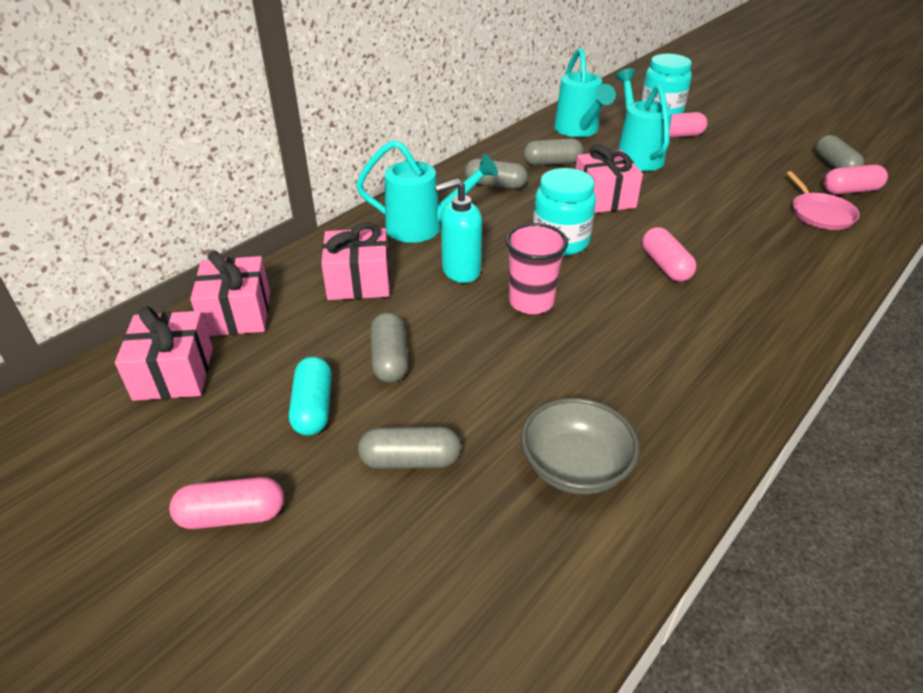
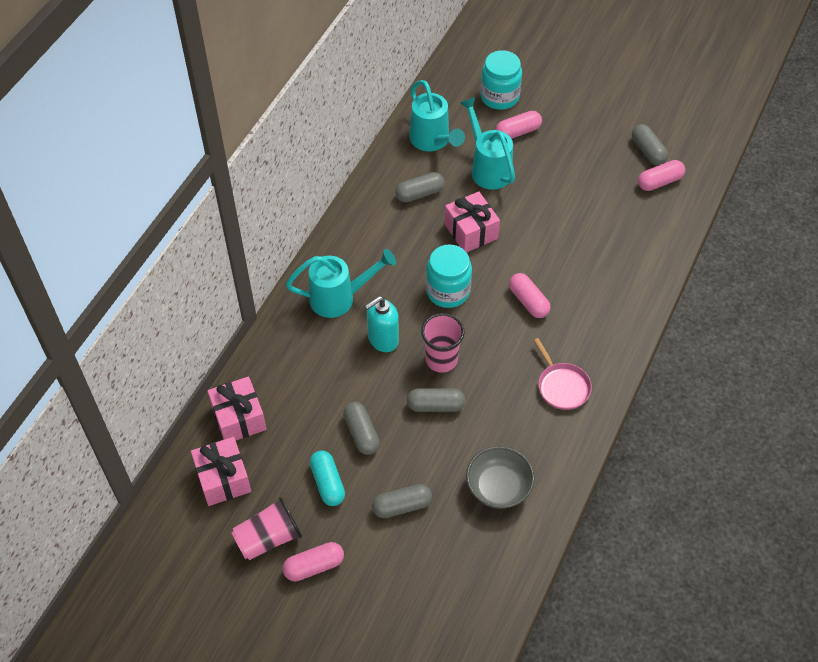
camera: 15 degrees left, 15 degrees up
pink gift [321,223,390,300] -> none
grey capsule [465,159,528,189] -> grey capsule moved to [407,388,465,412]
pink pan [787,171,860,230] -> pink pan moved to [534,338,592,410]
none -> pink cup [232,497,302,560]

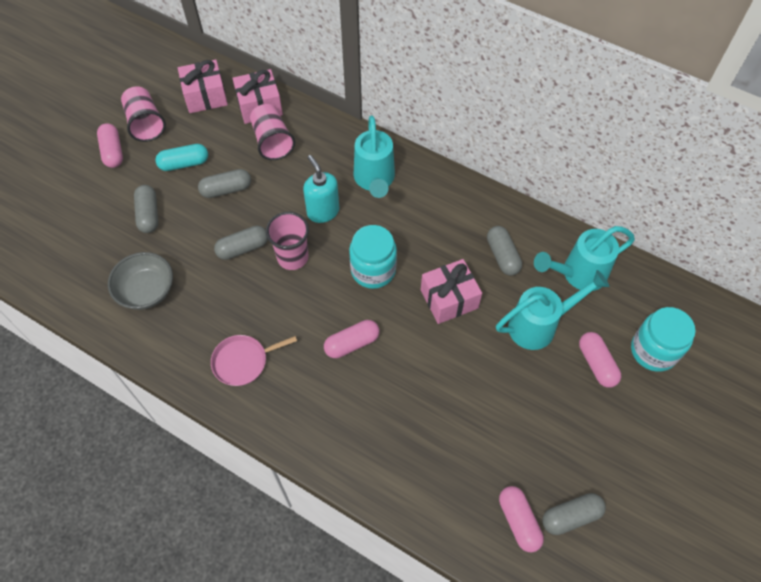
camera: 95 degrees right, 5 degrees up
grey capsule [407,388,465,412] -> grey capsule turned 60 degrees clockwise [214,226,268,260]
none -> pink cup [250,104,295,160]

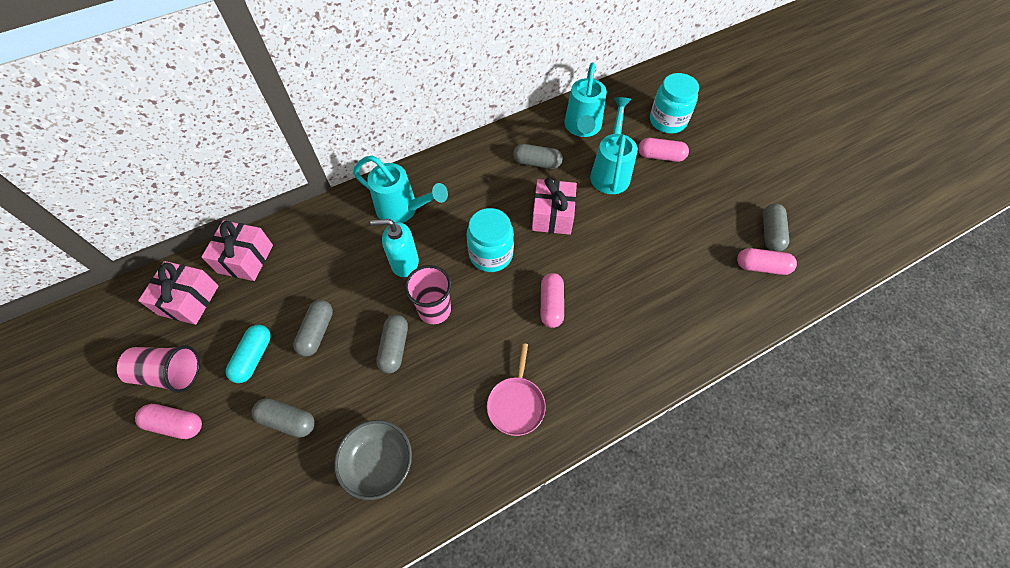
camera: 60 degrees left, 0 degrees up
pink cup [250,104,295,160] -> none

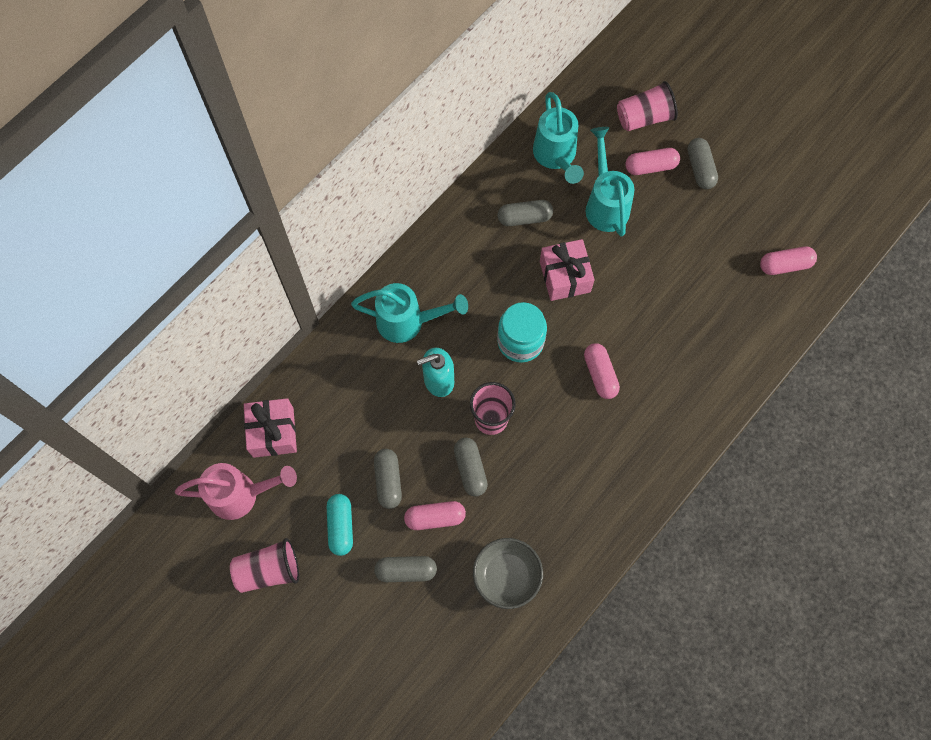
camera: 20 degrees left, 10 degrees up
pink capsule [135,404,202,439] -> pink capsule moved to [404,501,466,530]
pink gift [138,261,219,325] -> pink watering can [175,463,297,520]
pink pan [487,343,546,436] -> none
turquoise jar [650,73,699,134] -> pink cup [617,81,678,131]
grey capsule [763,204,789,252] -> grey capsule moved to [687,138,718,189]

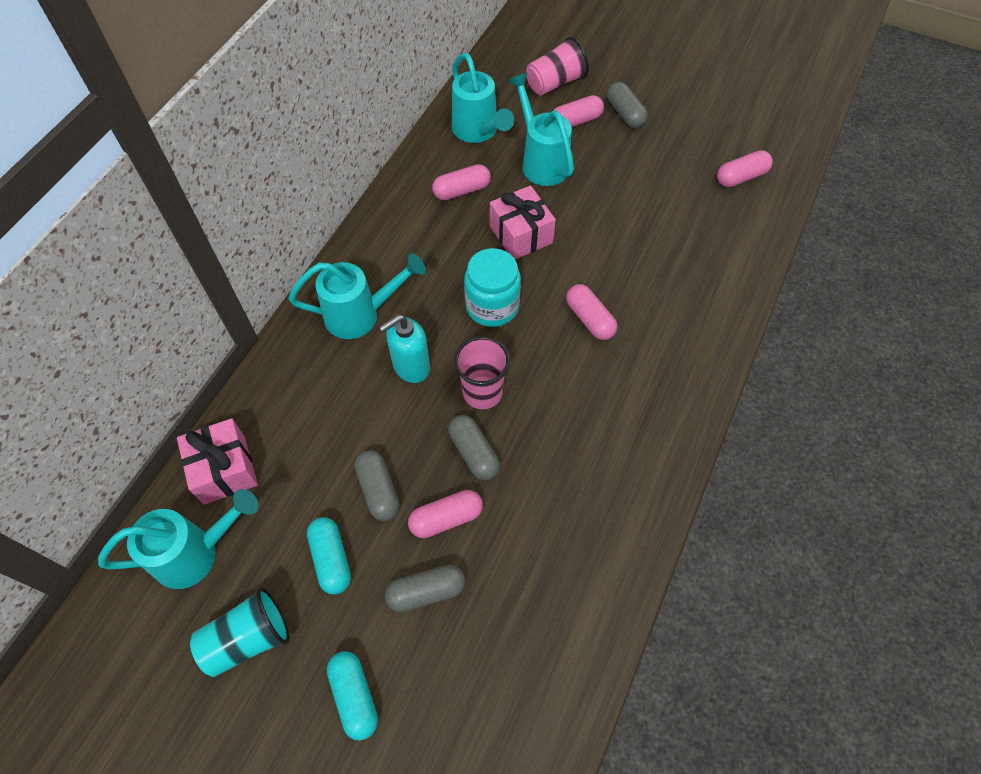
camera: 15 degrees left, 10 degrees down
pink watering can [175,463,297,520] -> turquoise watering can [98,489,258,589]
pink cup [230,538,299,593] -> turquoise cup [190,588,289,677]
grey bowl [473,538,543,609] -> none
grey capsule [498,200,553,226] -> pink capsule [432,164,491,200]
none -> turquoise capsule [327,651,378,741]

